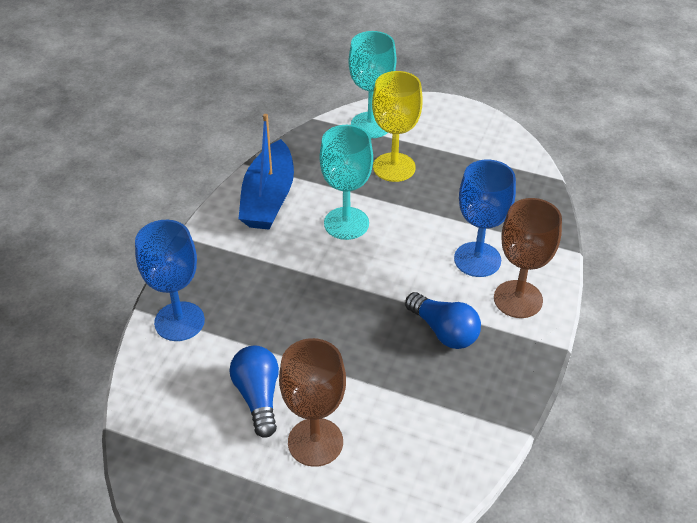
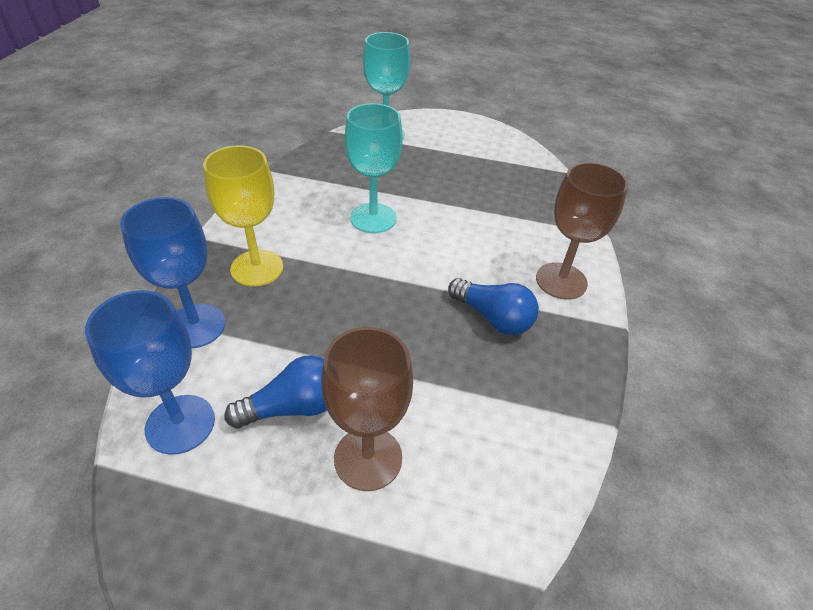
camera: 10 degrees left, 0 degrees up
blue light bulb [229,346,279,438] -> blue light bulb turned 90 degrees clockwise [224,355,327,429]
blue boat [238,114,294,230] -> none
yellow goblet [372,71,423,182] -> yellow goblet moved to [203,145,283,287]
blue goblet [454,160,516,277] -> blue goblet moved to [85,290,215,455]

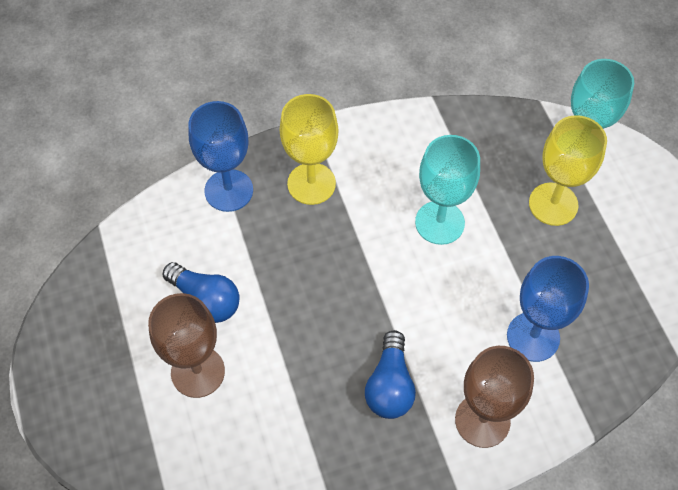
camera: 60 degrees right, 15 degrees up
blue goblet [85,290,215,455] -> blue goblet moved to [507,256,589,362]
none -> yellow goblet [529,115,607,226]

